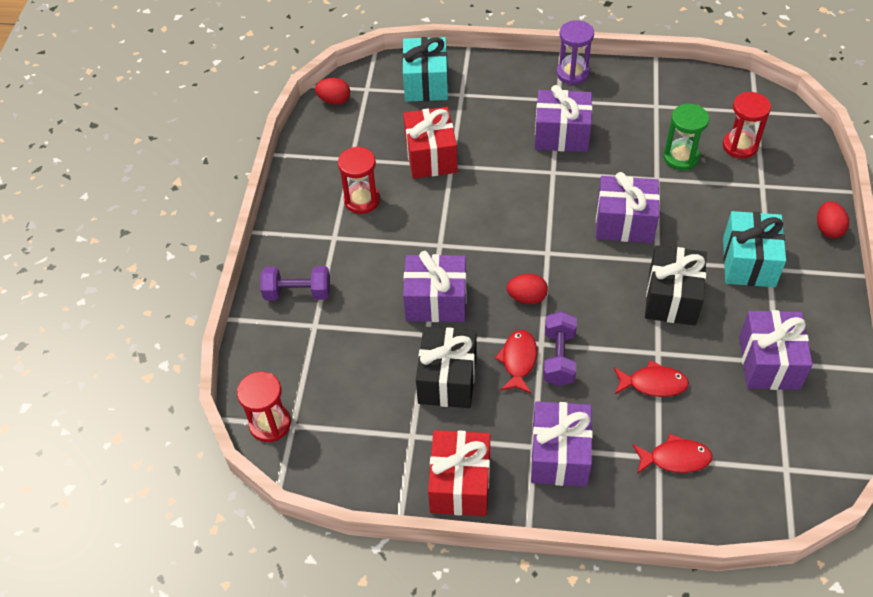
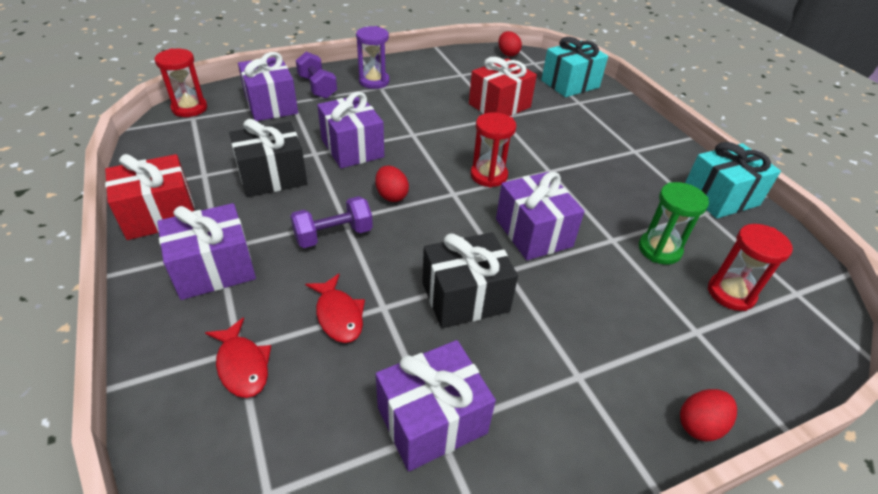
camera: 55 degrees right, 10 degrees down
red hourglass [338,146,380,214] -> red hourglass moved to [470,112,516,188]
red fish [495,330,537,394] -> none
purple gift [535,85,592,152] -> purple gift moved to [238,52,298,121]
purple hourglass [556,20,594,85] -> purple hourglass moved to [356,26,390,89]
turquoise gift [723,211,786,287] -> turquoise gift moved to [685,142,781,219]

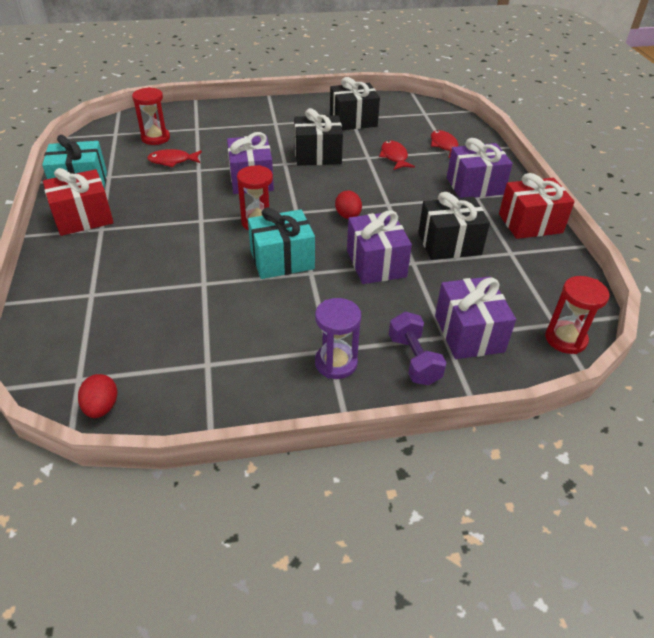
camera: 165 degrees left, 0 degrees up
purple dumbbell [290,196,373,248] -> none
purple gift [376,340,496,472] -> black gift [330,77,380,130]
red gift [469,57,537,116] -> red gift moved to [43,168,114,236]
turquoise gift [541,37,608,97] -> turquoise gift moved to [248,207,315,279]
green hourglass [639,182,709,265] -> red fish [147,149,202,167]
red egg [680,389,737,441] -> none

